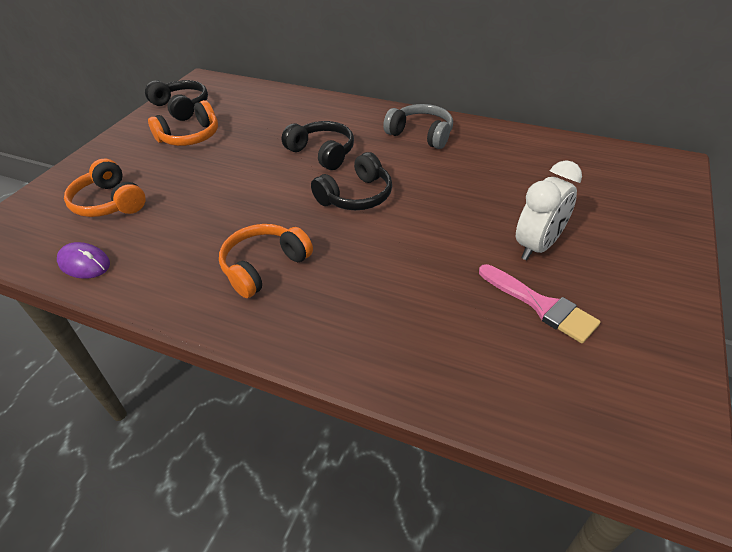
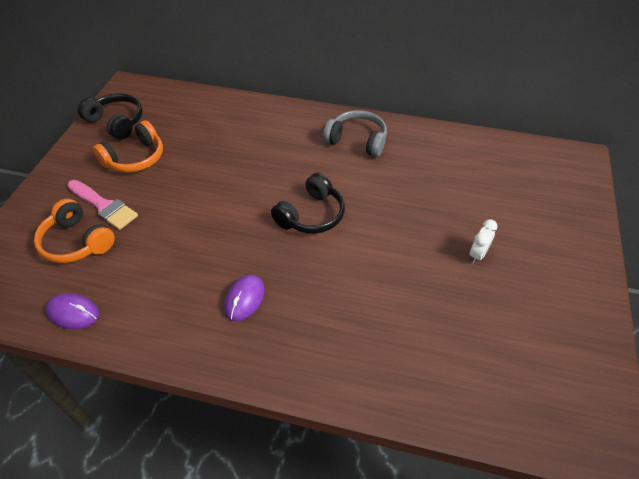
camera: 10 degrees left, 5 degrees up
orange headphones [219,224,313,298] -> purple mouse [224,275,265,321]
black headphones [282,121,354,170] -> none
pink brush [479,264,601,343] -> pink brush moved to [67,180,138,230]
white clock [516,160,582,260] -> white clock [470,219,497,263], size x0.55

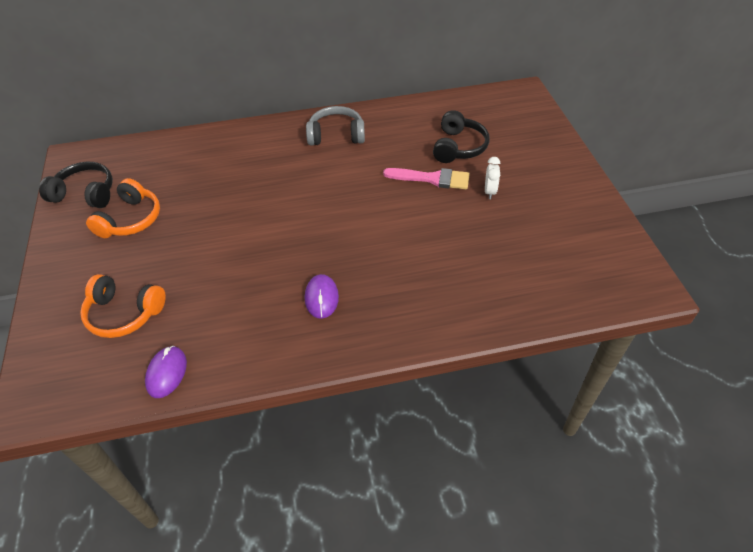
camera: 25 degrees left, 0 degrees up
purple mouse [46,293,99,329] -> purple mouse turned 75 degrees counterclockwise [145,346,187,398]
pink brush [67,180,138,230] -> pink brush moved to [383,168,470,189]
black headphones [271,173,345,234] -> black headphones moved to [433,110,489,163]

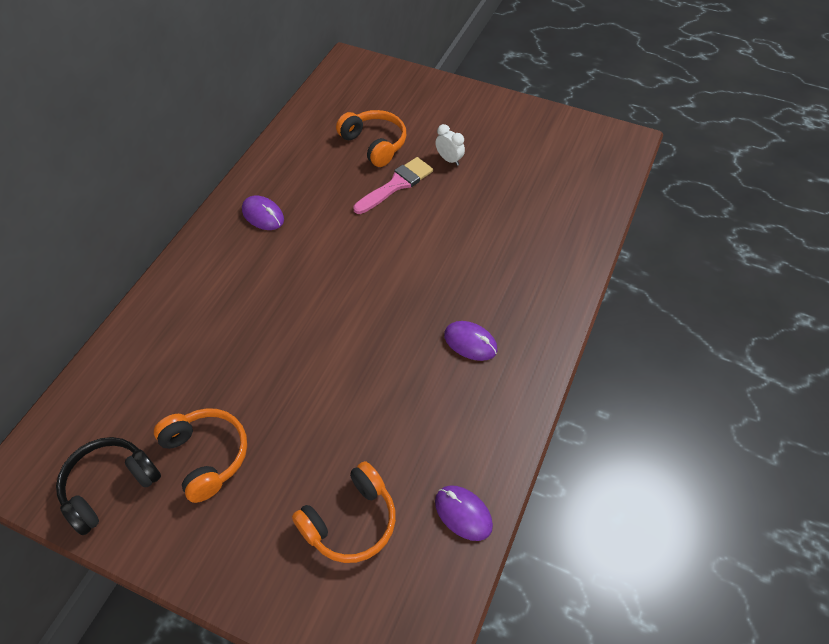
camera: 55 degrees left, 5 degrees up
grey headphones [306,106,365,146] -> purple mouse [242,196,284,230]
black headphones [433,110,489,163] -> orange headphones [336,110,406,167]

